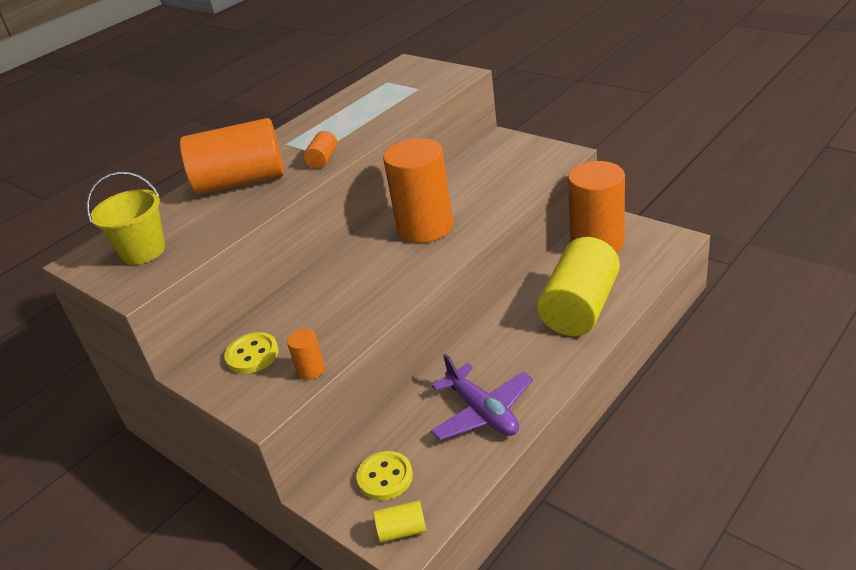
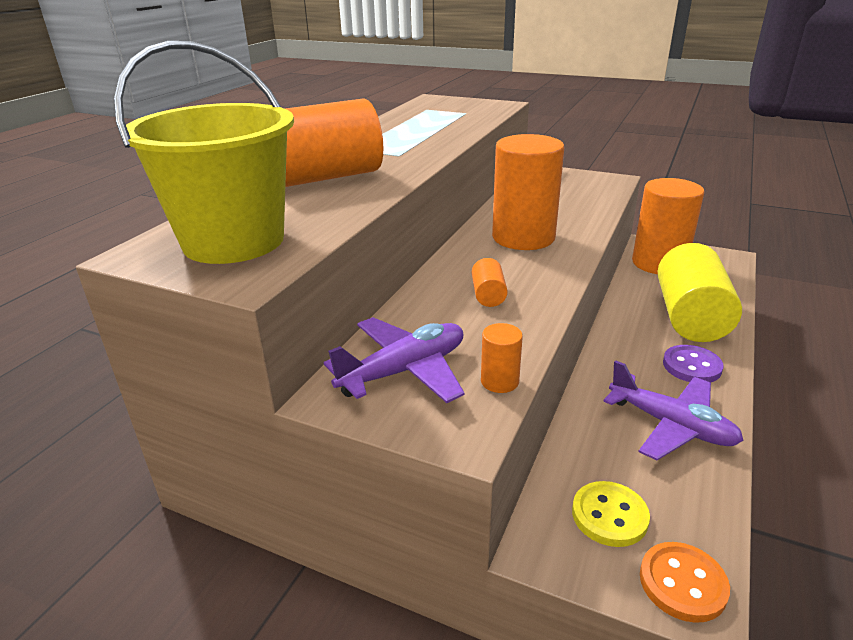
camera: 20 degrees left, 5 degrees down
yellow bucket [87,172,165,265] -> yellow bucket [114,41,294,264], size x1.63
yellow button [224,332,279,374] -> purple plane [324,317,465,403]
orange cylinder [304,131,337,169] -> orange cylinder moved to [472,258,508,307]
yellow cylinder [374,500,426,543] -> orange button [640,542,730,623]
none -> purple button [663,345,724,383]

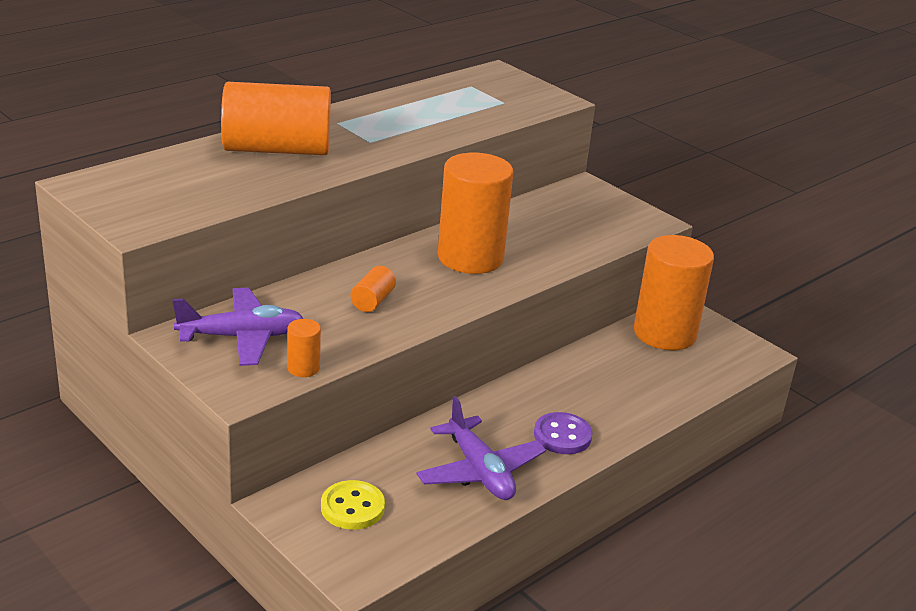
camera: 20 degrees right, 0 degrees up
yellow bucket [114,41,294,264] -> none
orange button [640,542,730,623] -> none
yellow cylinder [658,243,742,342] -> none

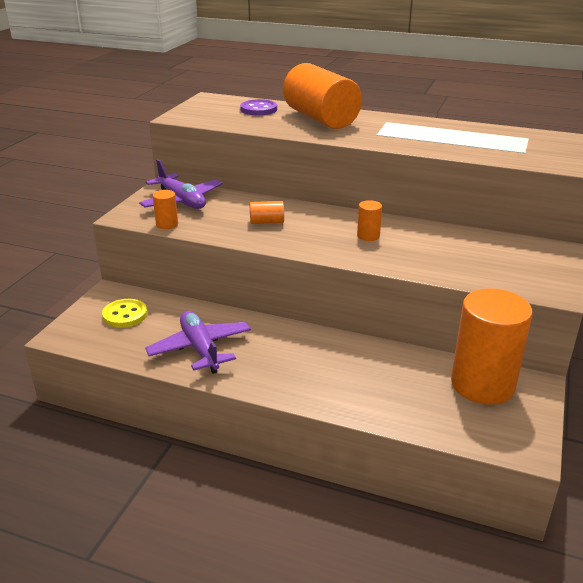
camera: 65 degrees right, 0 degrees up
purple plane [416,396,546,500] -> purple plane turned 120 degrees clockwise [145,311,251,374]
orange cylinder [438,153,513,274] -> orange cylinder [357,200,382,241], size x0.42
purple button [534,412,593,454] -> purple button moved to [240,99,277,116]

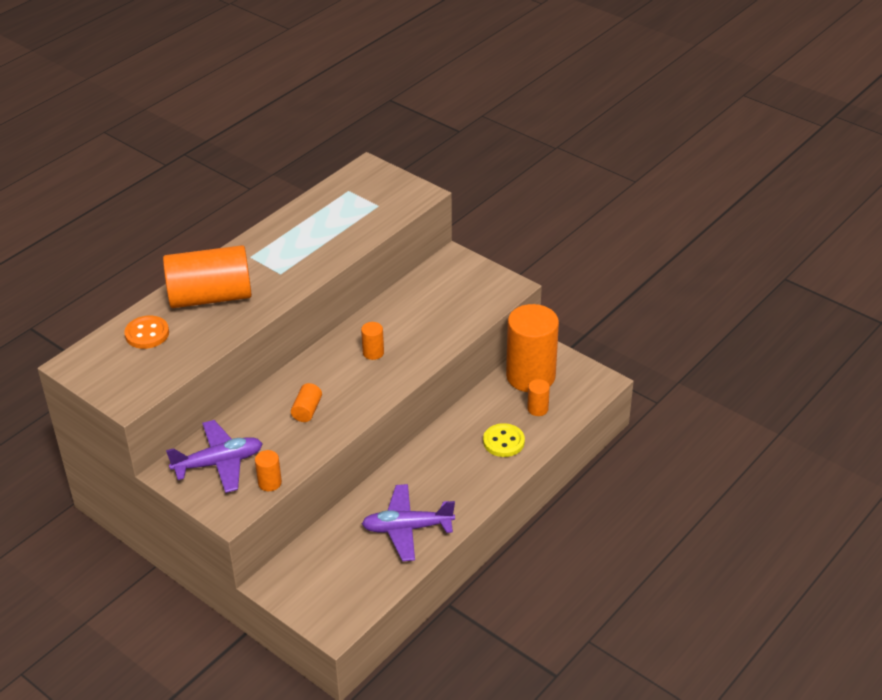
camera: 70 degrees left, 10 degrees up
yellow button [102,299,147,328] -> yellow button moved to [483,423,525,457]
purple button [240,99,277,116] -> orange button [124,316,169,349]
none -> orange cylinder [527,379,550,416]

